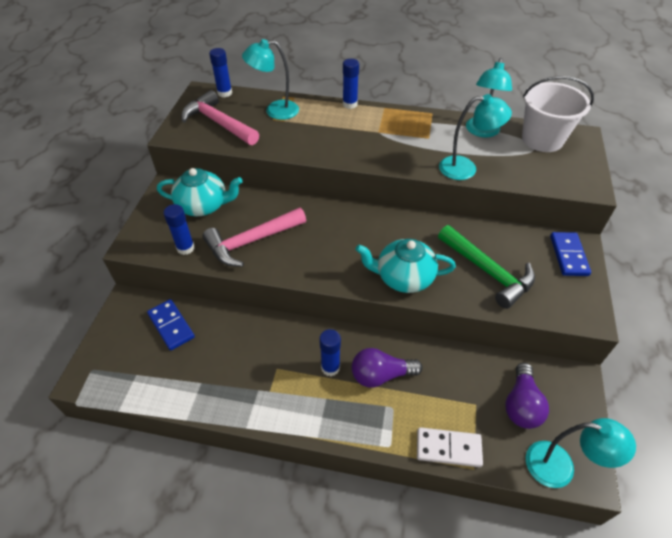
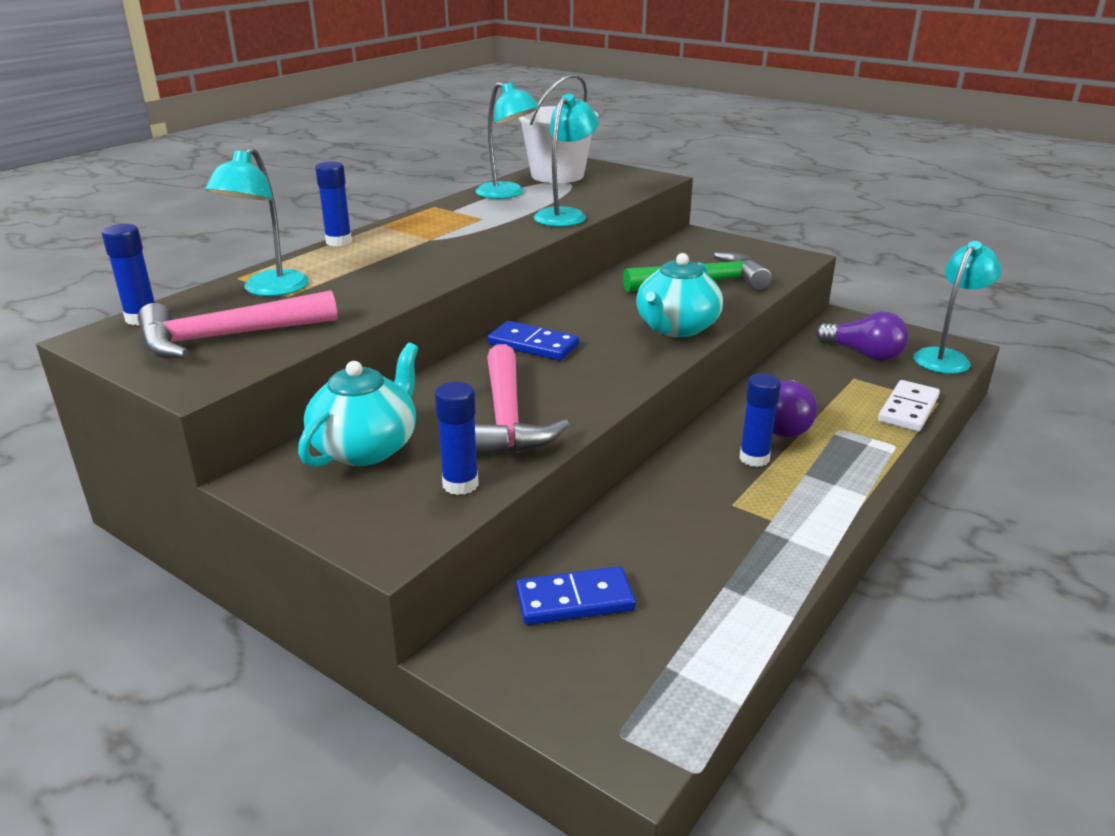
camera: 65 degrees left, 20 degrees down
blue domino [550,232,591,276] -> blue domino moved to [488,321,579,361]

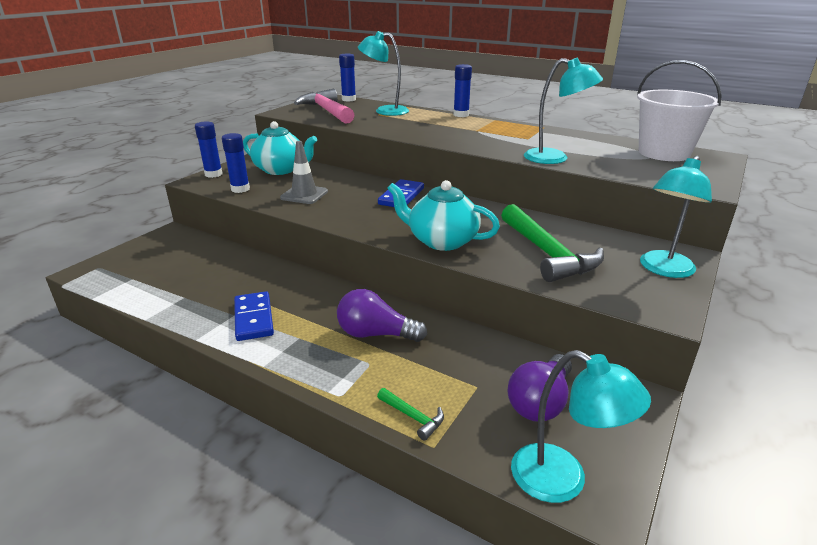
camera: 85 degrees right, 0 degrees up
pink hammer [475,344,569,456] -> grey traffic cone [280,141,328,204]
turquoise lamp [476,82,540,199] -> turquoise lamp moved to [640,156,712,278]
blue domino [516,566,636,625] -> blue domino moved to [234,291,274,341]
blue glue stick [739,373,781,467] -> blue glue stick moved to [195,121,222,178]
white domino [878,380,940,432] -> green hammer [377,388,444,441]

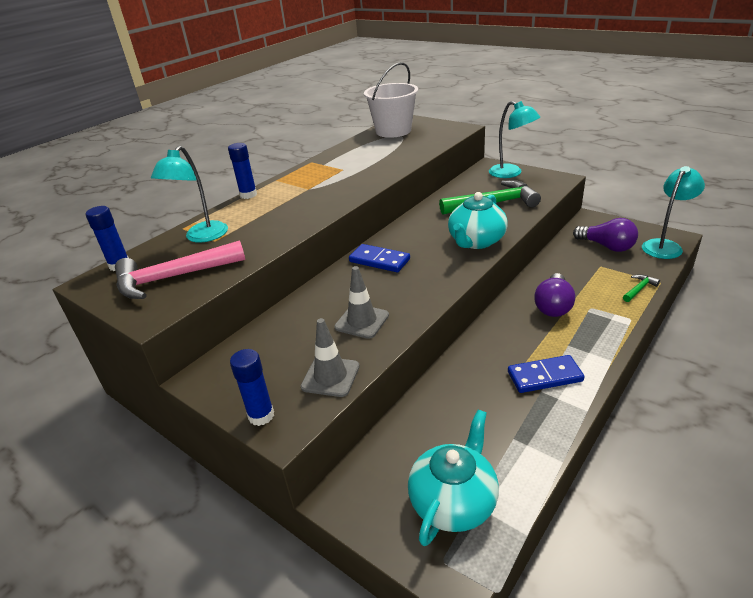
camera: 80 degrees left, 5 degrees up
blue glue stick [222,133,250,193] -> grey traffic cone [301,318,360,397]
turquoise teapot [243,121,317,175] -> turquoise teapot moved to [408,410,499,546]
turquoise lamp [524,57,603,164] -> none

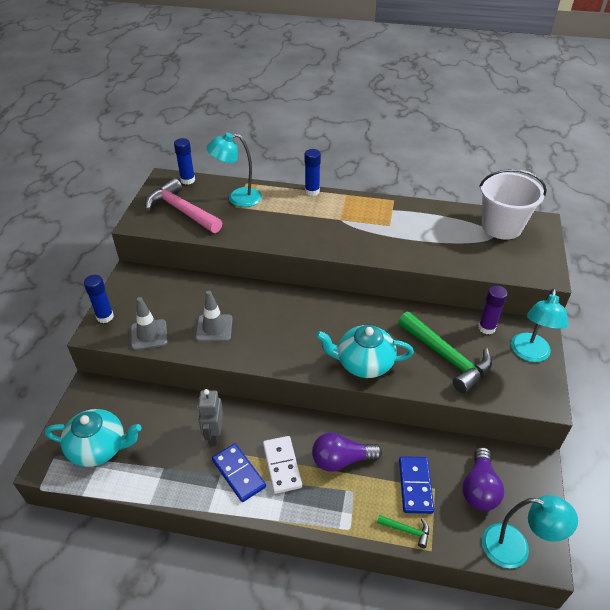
camera: 60 degrees right, 10 degrees up
blue domino [349,244,410,272] -> blue domino moved to [399,456,434,514]
none -> grey robot [197,389,223,444]
none -> white domino [263,436,302,494]
none -> purple glue stick [478,285,508,334]

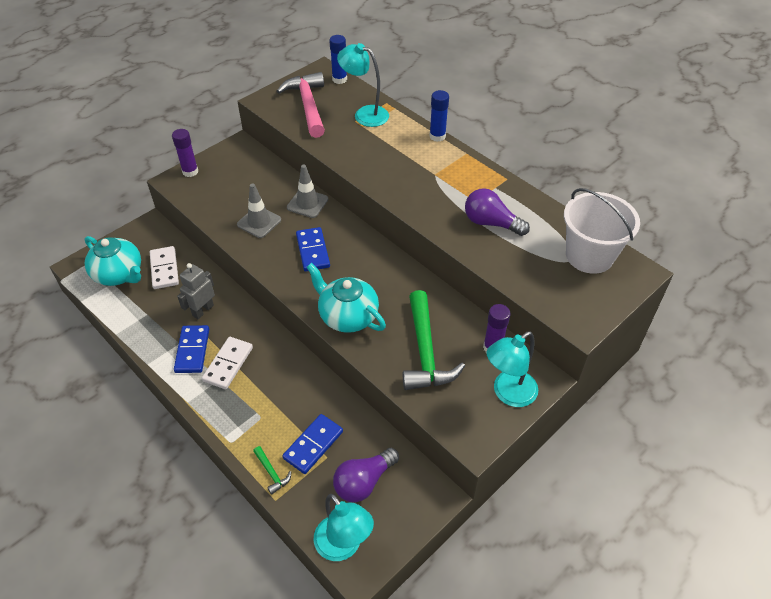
camera: 35 degrees right, 5 degrees up
blue glue stick [84,275,114,323] -> purple glue stick [172,129,198,177]
grey traffic cone [131,297,167,350] -> grey traffic cone moved to [287,165,328,218]
purple light bulb [312,432,382,472] -> purple light bulb moved to [465,188,530,236]
none -> white domino [150,246,179,289]
none -> blue domino [296,227,330,272]

